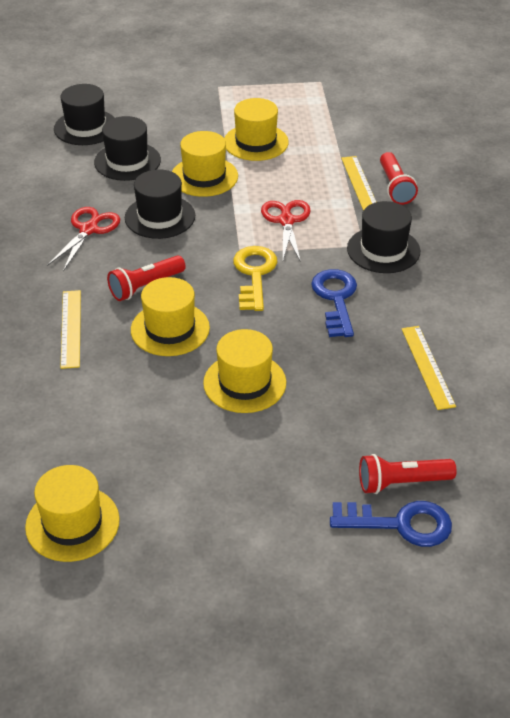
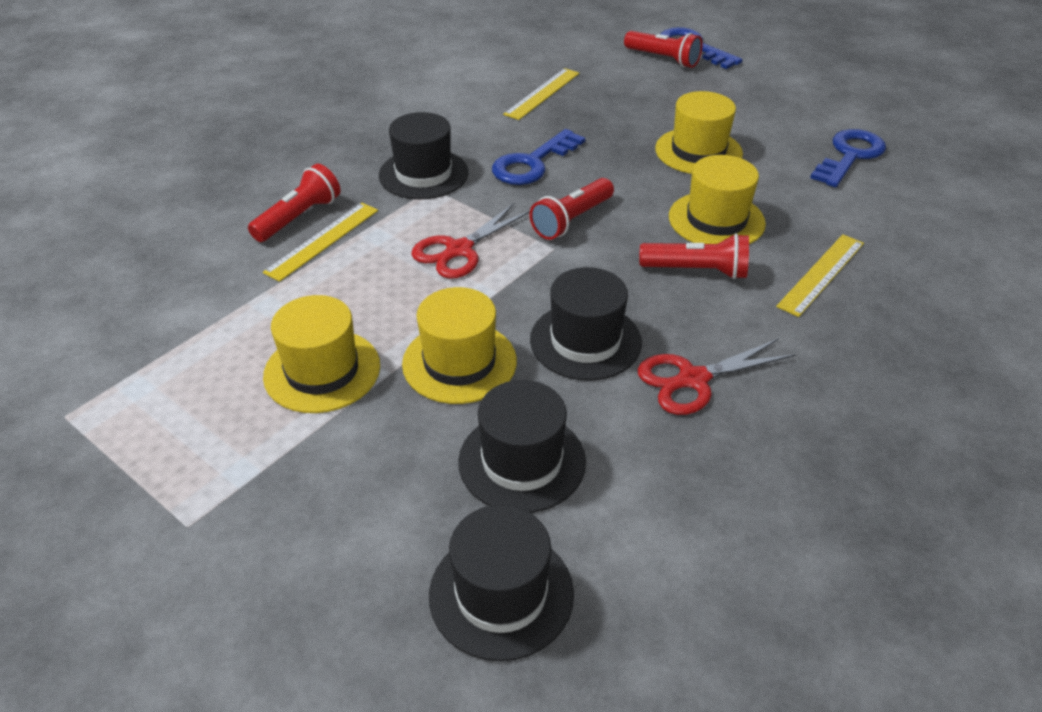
camera: 135 degrees left, 0 degrees up
yellow hat [25,465,120,562] -> none
yellow key [233,246,278,311] -> red flashlight [530,178,614,240]
none -> blue key [810,129,886,187]

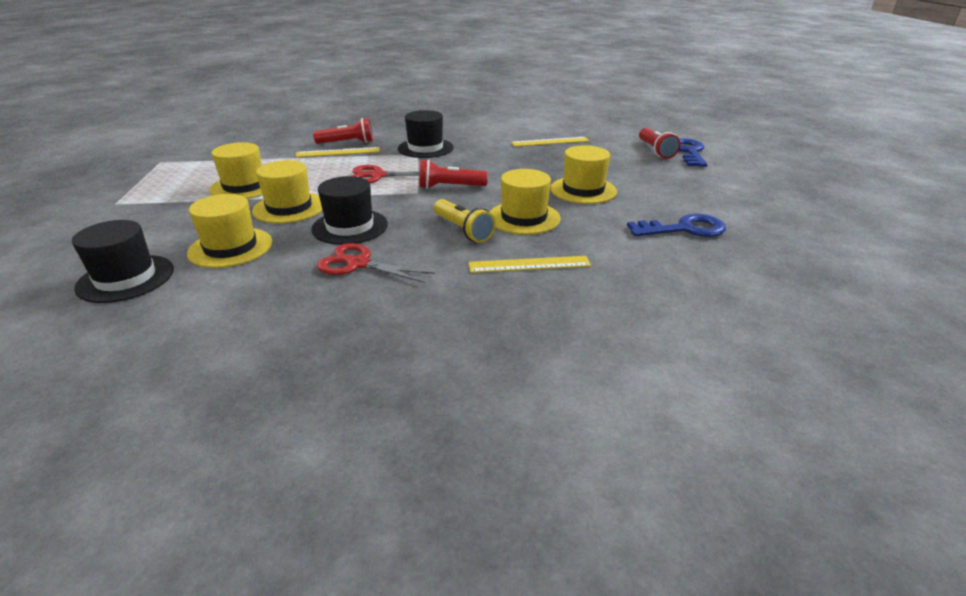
camera: 45 degrees right, 10 degrees down
black hat [458,380,586,513] -> yellow hat [187,194,272,268]
blue key [492,129,585,185] -> none
red flashlight [639,234,749,279] -> yellow flashlight [434,199,496,243]

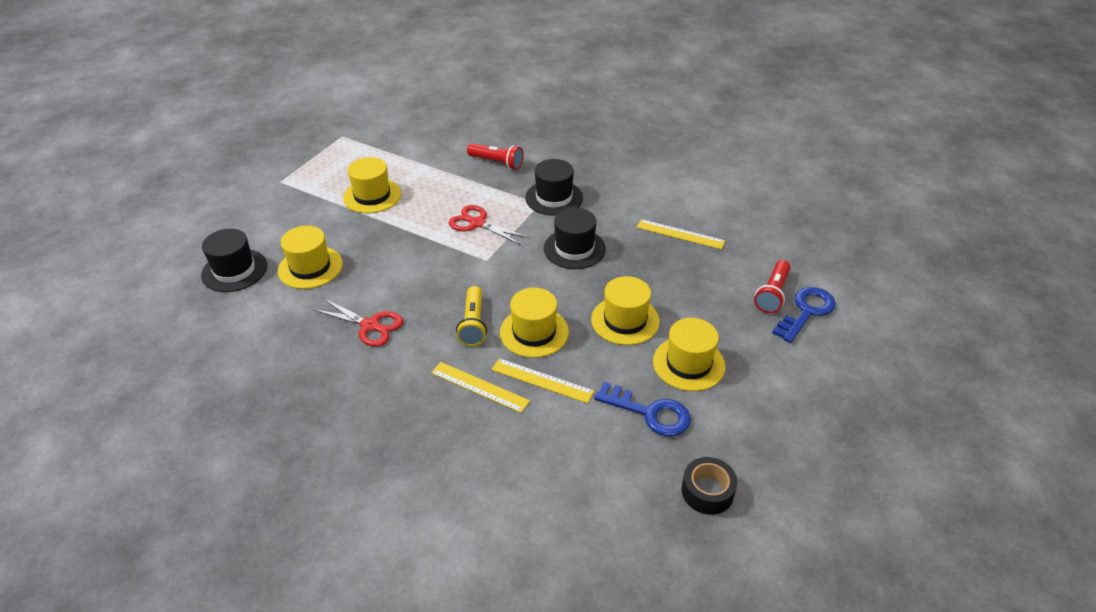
camera: 35 degrees right, 10 degrees up
yellow hat [252,160,322,223] -> yellow hat moved to [653,318,726,391]
yellow ruler [295,147,380,157] -> yellow ruler moved to [492,358,594,403]
black hat [311,176,388,245] -> black hat moved to [544,208,606,269]
red scissors [317,243,435,283] -> red scissors turned 150 degrees clockwise [313,298,403,347]
red flashlight [419,159,488,189] -> none
none -> black tape [681,457,737,515]

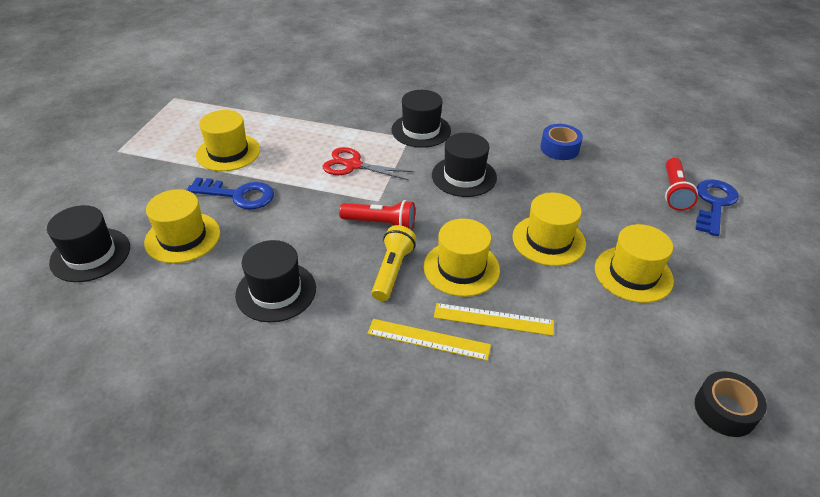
camera: 15 degrees left, 0 degrees up
red scissors [313,298,403,347] -> black hat [235,240,316,322]
yellow flashlight [456,286,487,346] -> yellow flashlight turned 150 degrees counterclockwise [372,225,416,301]
red flashlight [467,143,524,170] -> red flashlight moved to [339,200,415,230]
blue key [594,382,691,436] -> blue key moved to [187,177,274,210]
yellow ruler [637,219,725,249] -> blue tape [540,124,583,160]

